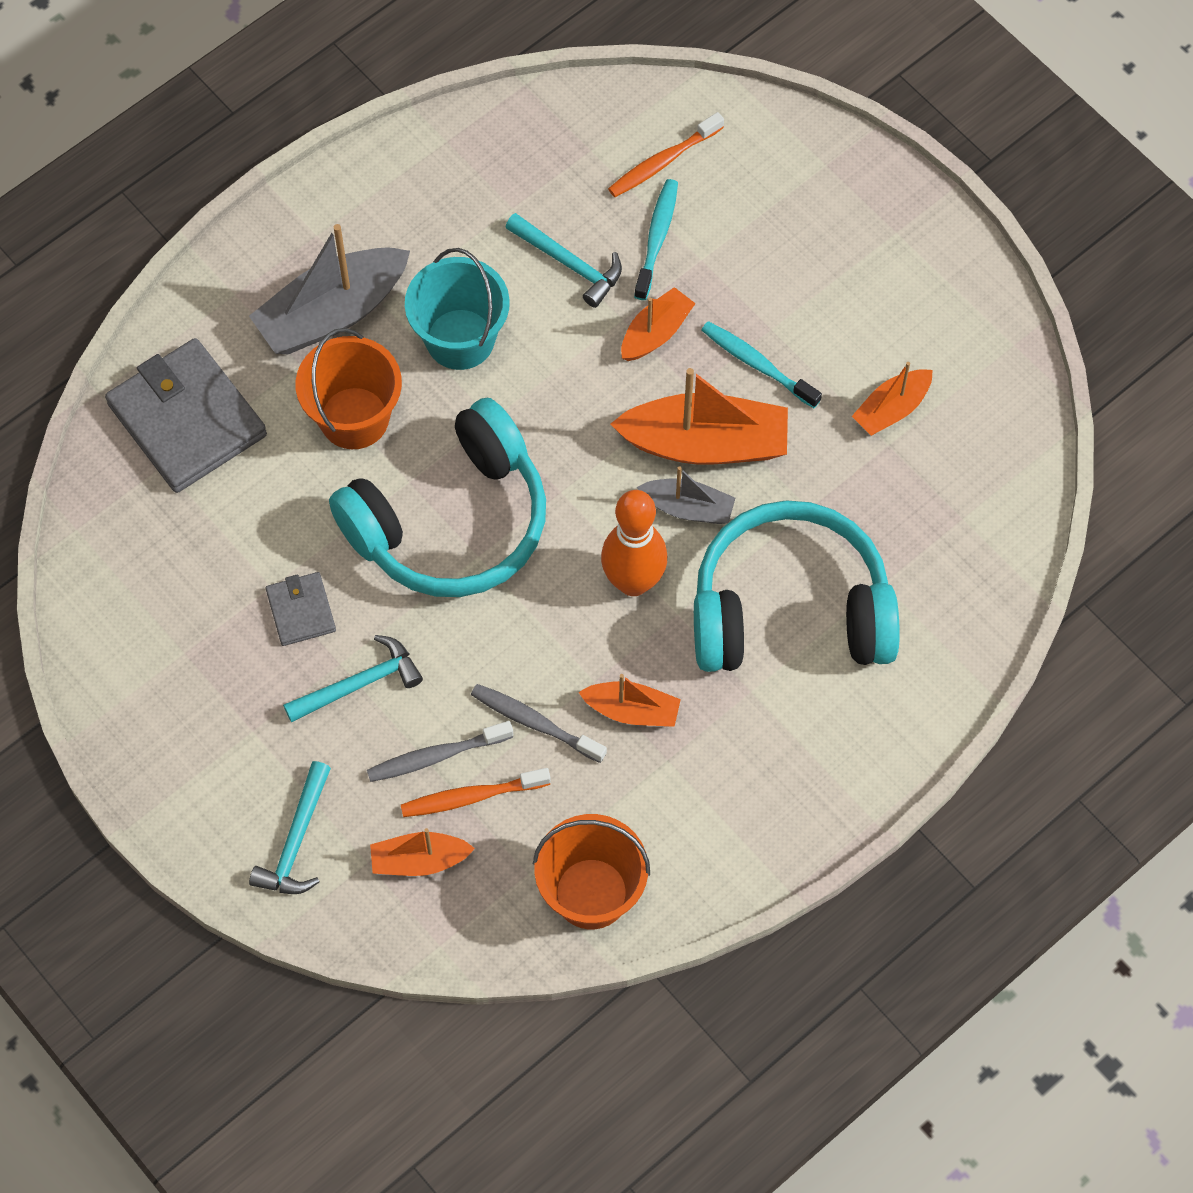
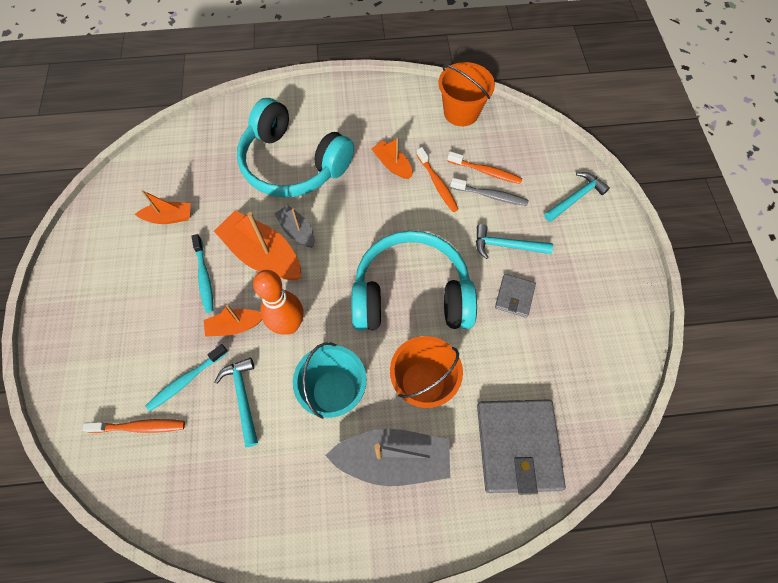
camera: 145 degrees left, 0 degrees up
orange boat [370,828,475,876] -> none
grey toothbrush [471,684,607,763] -> orange toothbrush [416,147,458,212]
orange bowling pin [601,490,667,596] -> orange bowling pin moved to [253,270,303,335]

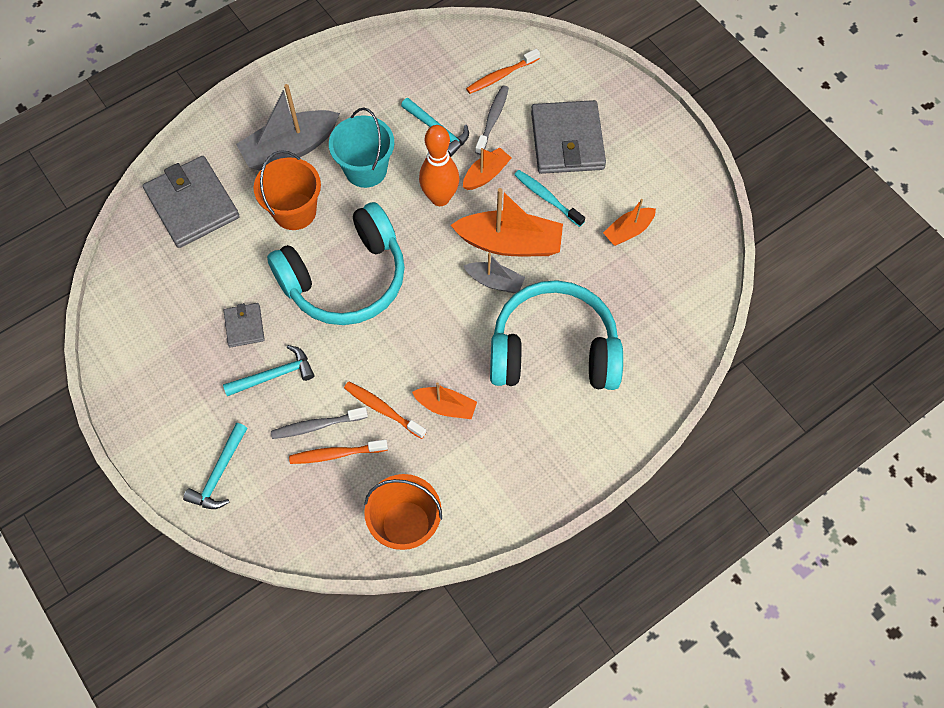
camera: 150 degrees right, 0 degrees up
turquoise toothbrush [145,344,228,411] -> grey toothbrush [475,85,509,155]
none -> grey wallet [531,100,606,174]

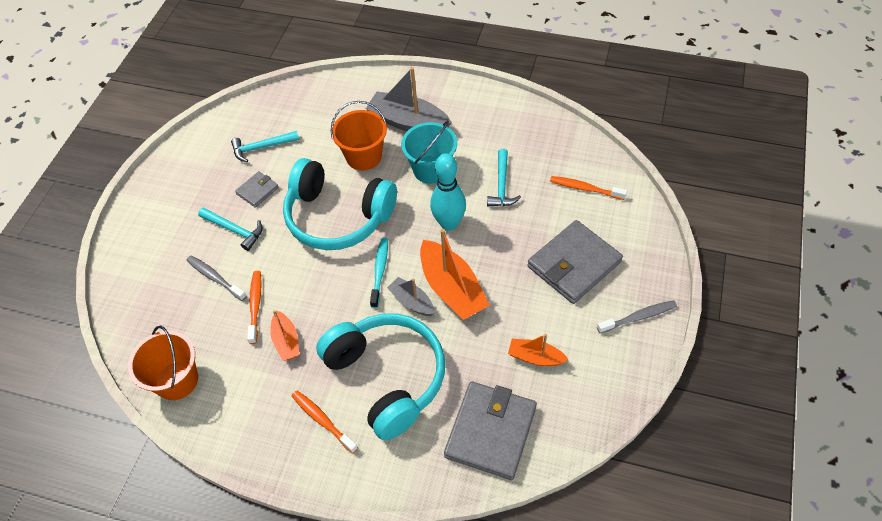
camera: 55 degrees right, 10 degrees down
grey wallet [143,156,239,248] -> grey wallet moved to [444,381,537,480]
turquoise hammer [183,423,247,509] -> turquoise hammer moved to [231,131,299,162]
orange toothbrush [289,439,388,464] -> orange toothbrush moved to [292,390,358,454]
orange bowling pin [419,125,459,206] -> turquoise bowling pin [430,153,466,231]
orange boat [463,147,511,190] -> none
grey boat [464,253,525,293] -> grey boat turned 150 degrees clockwise [387,277,434,316]
grey toothbrush [475,85,509,155] -> grey toothbrush moved to [597,300,677,333]
turquoise toothbrush [514,170,585,227] -> turquoise toothbrush moved to [370,238,388,308]

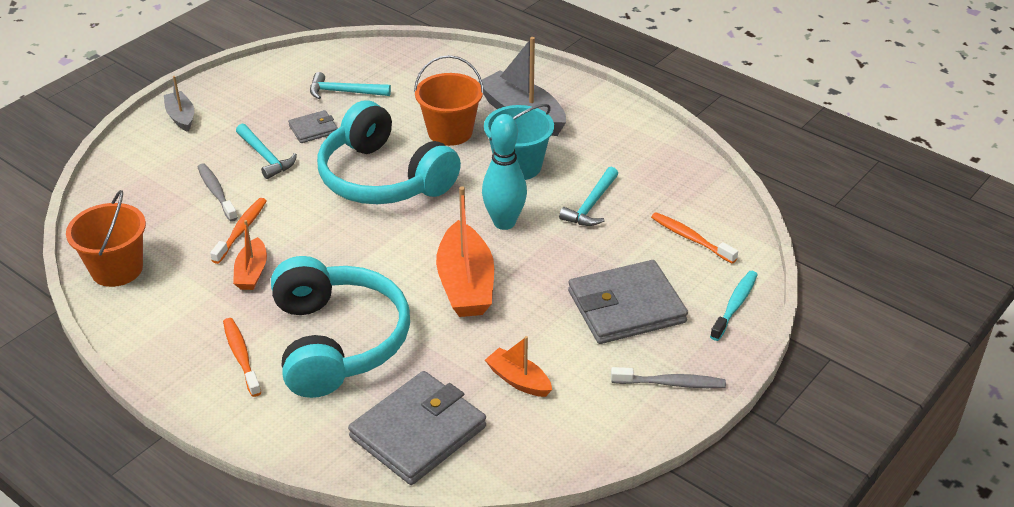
camera: 20 degrees right, 15 degrees down
turquoise toothbrush [370,238,388,308] -> turquoise toothbrush moved to [710,271,758,341]
grey boat [387,277,434,316] -> grey boat moved to [164,76,194,132]

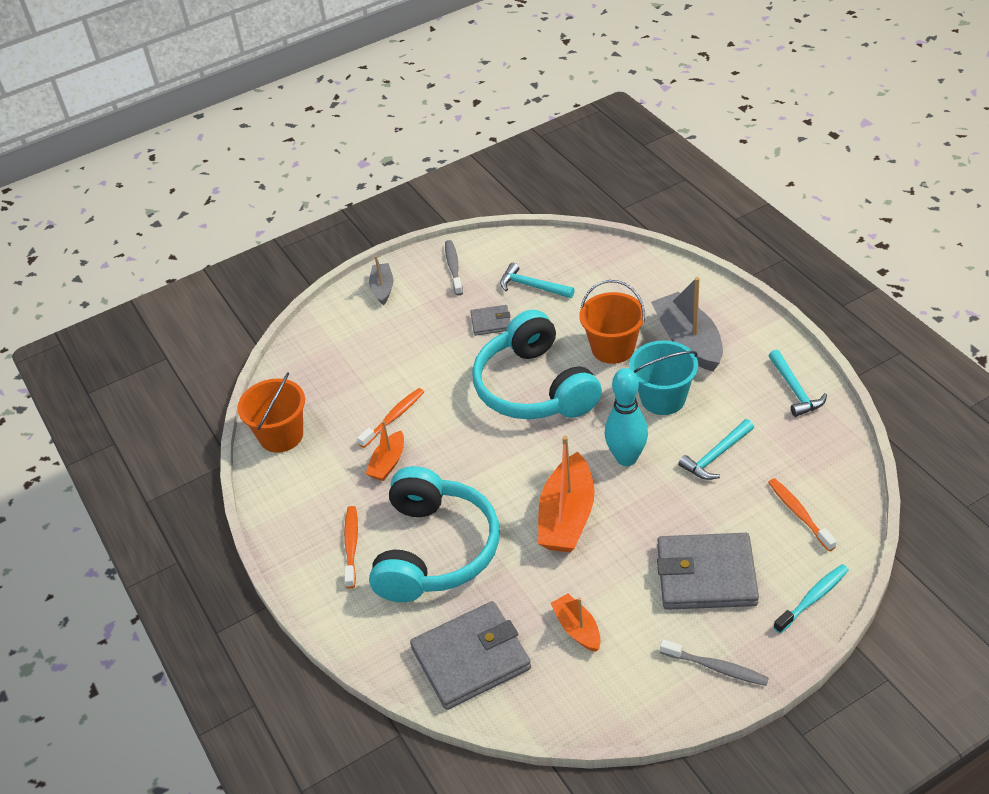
camera: 25 degrees right, 5 degrees up
grey toothbrush [198,164,238,222] -> grey toothbrush moved to [445,240,463,296]
turquoise hammer [236,123,297,179] -> turquoise hammer moved to [769,350,827,417]

